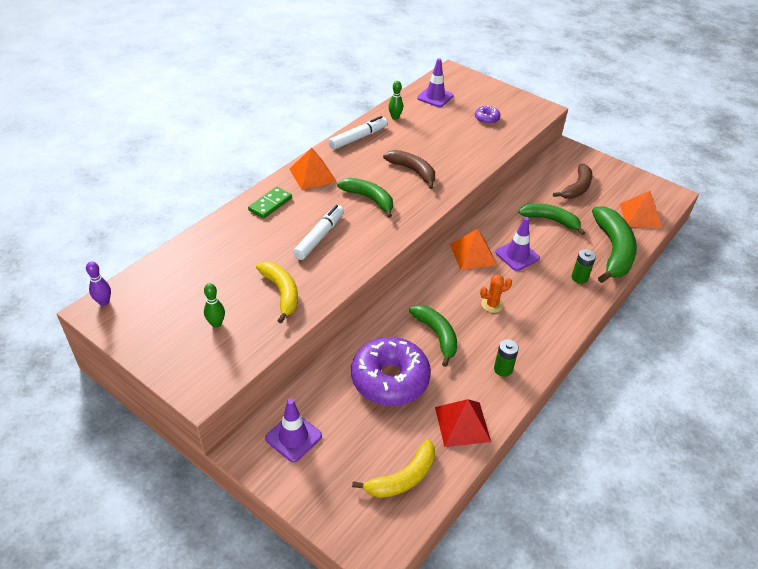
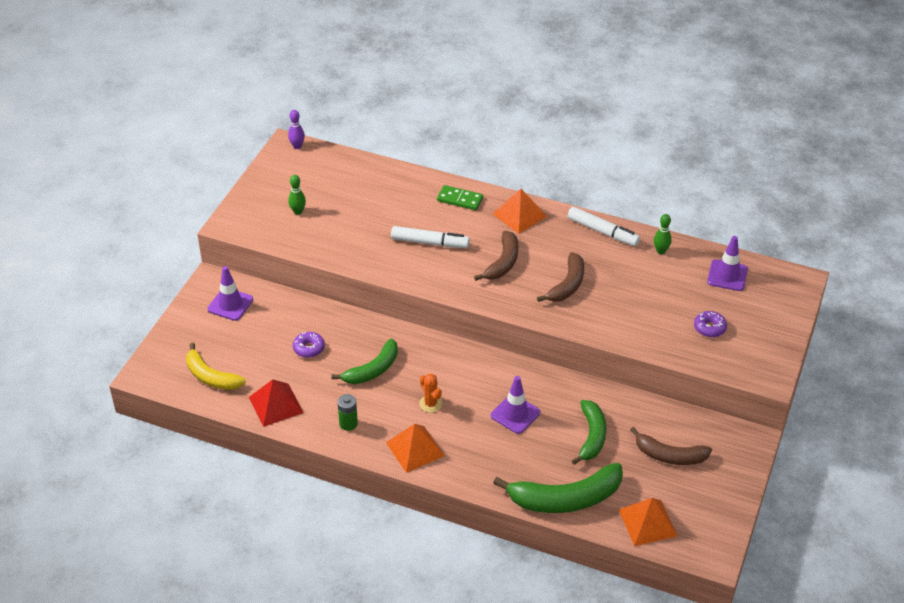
camera: 75 degrees right, 0 degrees up
yellow banana [256,262,298,324] -> none
green banana [337,178,393,218] -> brown banana [474,231,518,281]
purple donut [351,337,431,406] -> purple donut [293,332,325,358], size x0.44
orange pyramid [450,229,497,270] -> orange pyramid moved to [386,424,445,473]
green battery [572,249,596,284] -> none

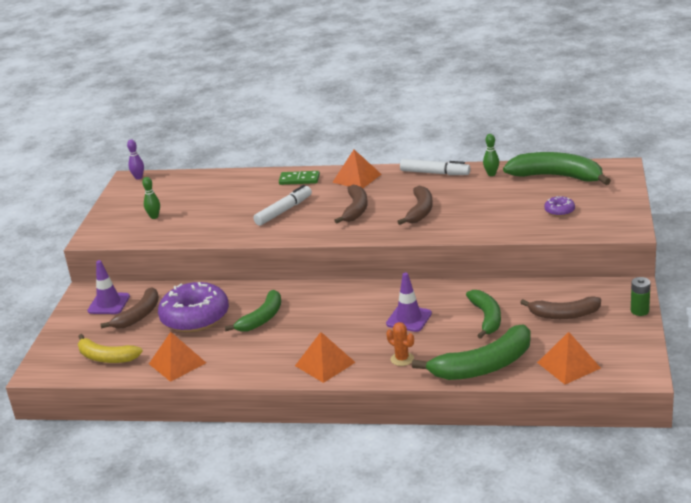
camera: 10 degrees left, 15 degrees down
red pyramid [249,379,304,427] -> orange pyramid [149,332,206,382]
purple donut [293,332,325,358] -> purple donut [158,282,229,332], size x2.27
green battery [338,394,358,431] -> green battery moved to [631,277,651,316]
white marker [391,226,470,248] -> white marker turned 45 degrees counterclockwise [253,185,312,226]
orange cactus [419,374,442,413] -> orange cactus moved to [386,322,414,366]
purple traffic cone [707,236,748,291] -> green banana [503,152,611,185]
none -> brown banana [100,287,159,329]

